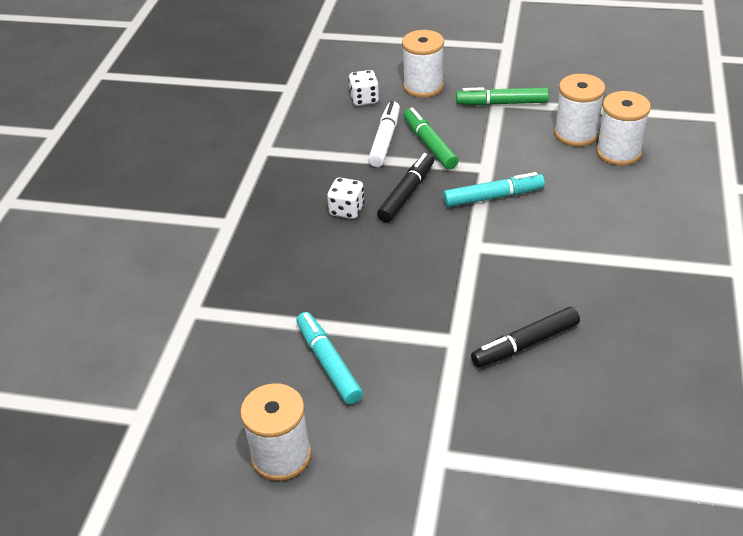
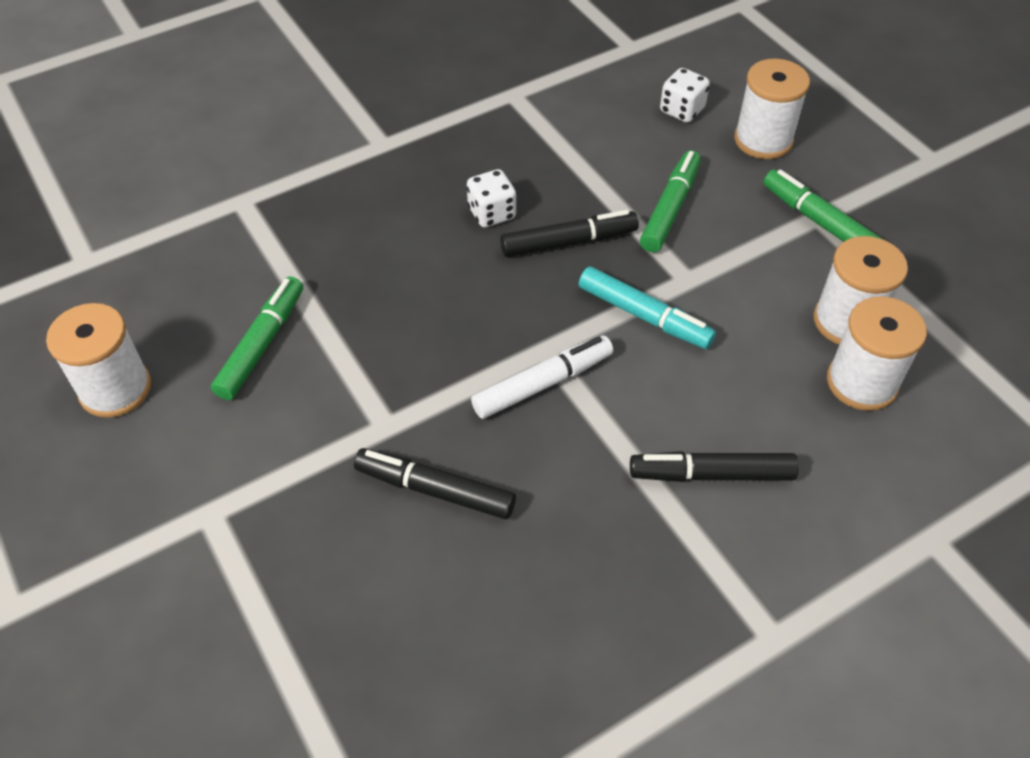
camera: 45 degrees right, 10 degrees up
turquoise marker [296,312,363,404] -> green marker [211,276,303,400]
white marker [368,101,400,167] -> white marker moved to [471,335,613,419]
none -> black marker [630,451,799,482]

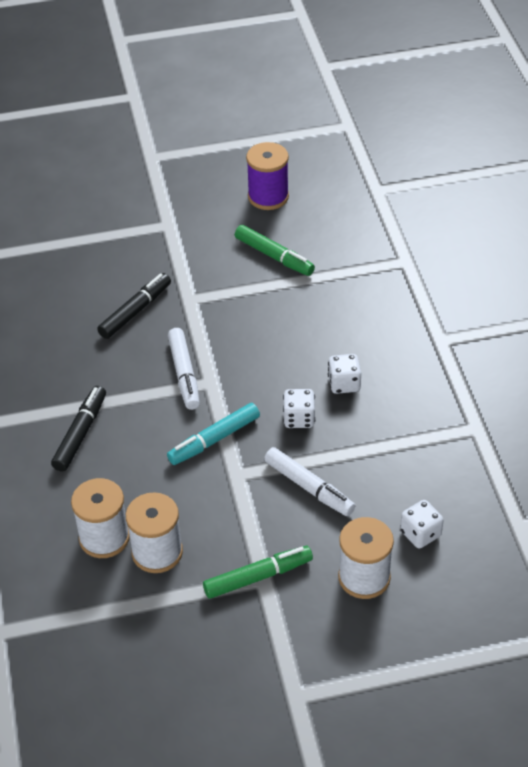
camera: 110 degrees right, 5 degrees down
white spool [46,303,151,418] -> purple spool [246,142,289,210]
black marker [500,210,639,257] -> white dice [283,389,315,428]
green marker [640,150,701,252] -> white marker [264,447,355,516]

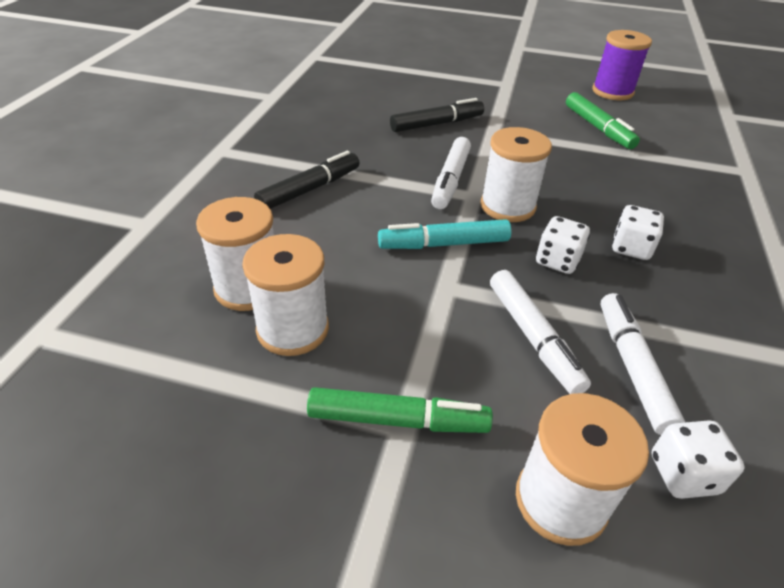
camera: 25 degrees right, 5 degrees down
none -> white spool [480,127,552,222]
none -> white marker [600,293,685,435]

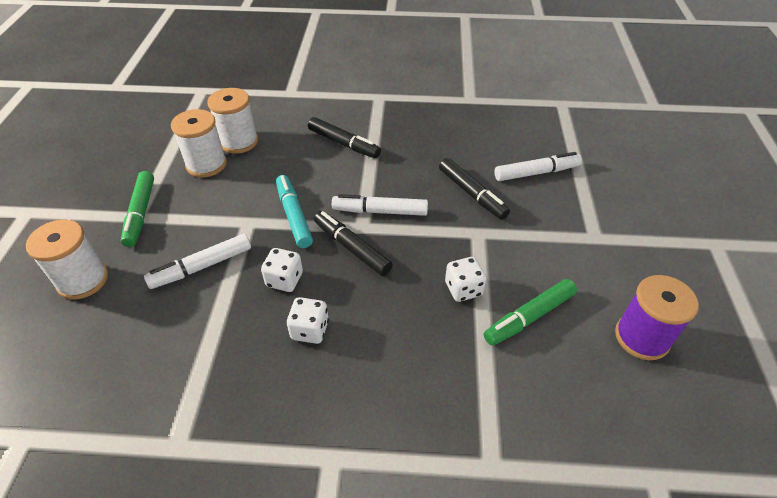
camera: 80 degrees right, 5 degrees up
white spool [480,127,552,222] -> black marker [314,211,393,276]
white marker [600,293,685,435] -> white marker moved to [494,152,582,181]
white dice [652,420,745,499] -> white dice moved to [445,257,486,302]

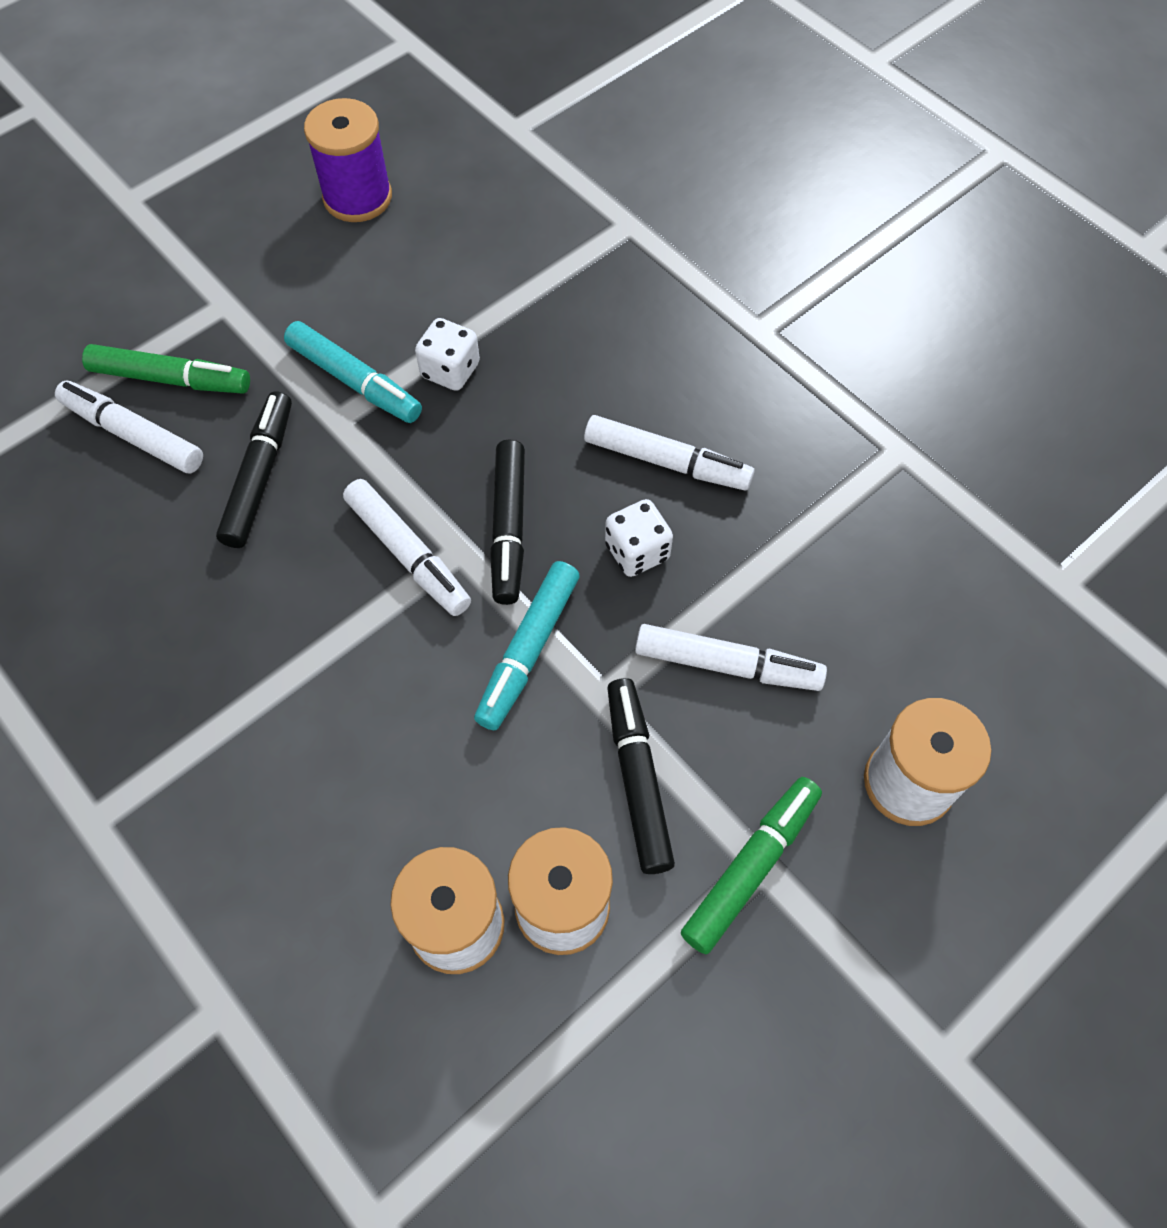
camera: 135 degrees left, 15 degrees up
white dice [286,297,329,344] -> white marker [584,415,755,490]
black marker [308,117,381,158] -> black marker moved to [607,678,675,874]
green marker [484,279,577,346] -> green marker moved to [82,344,250,394]
none -> turquoise marker [284,321,422,423]

